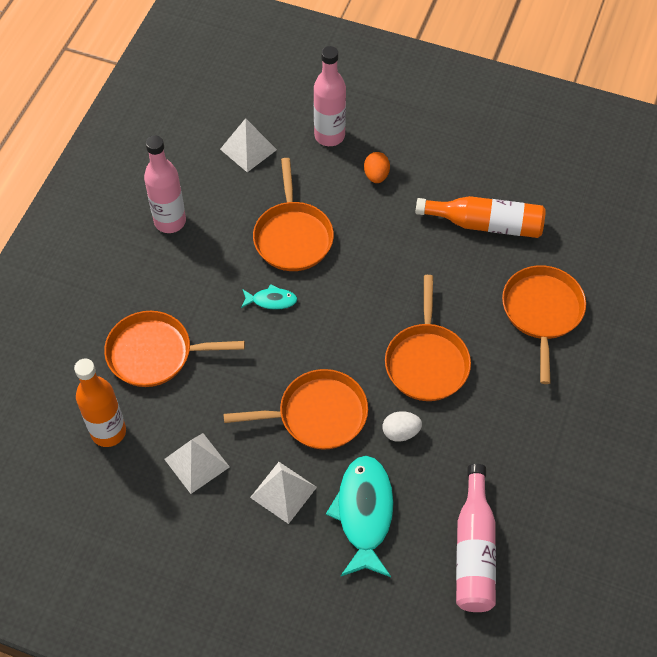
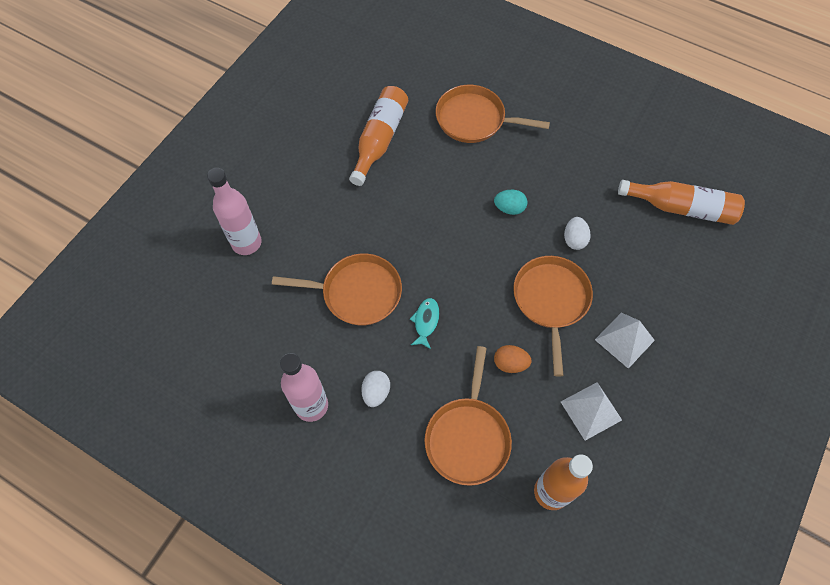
camera: 80 degrees left, 5 degrees up
white pyramid [220,118,277,172] -> none
turquoise fish [326,456,394,577] -> none
orange egg [364,152,390,183] -> orange egg moved to [494,345,532,373]
orange pan [385,275,471,401] -> turquoise egg [494,190,527,215]
pink bottle [456,464,496,612] -> orange bottle [618,180,745,225]
none -> white egg [361,371,390,407]

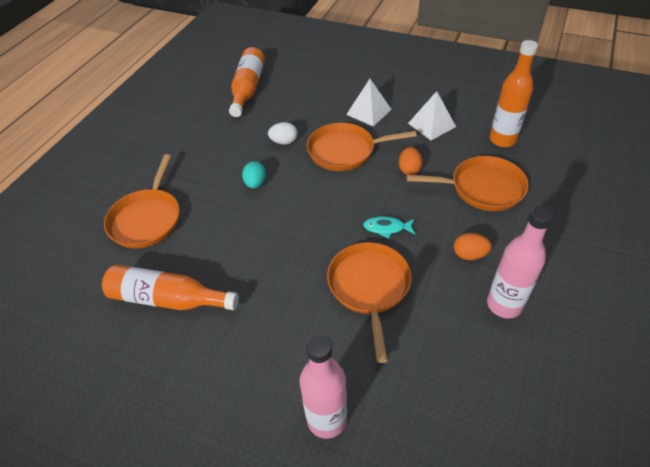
camera: 95 degrees left, 15 degrees down
white egg [361,371,390,407] -> orange egg [454,233,492,260]

